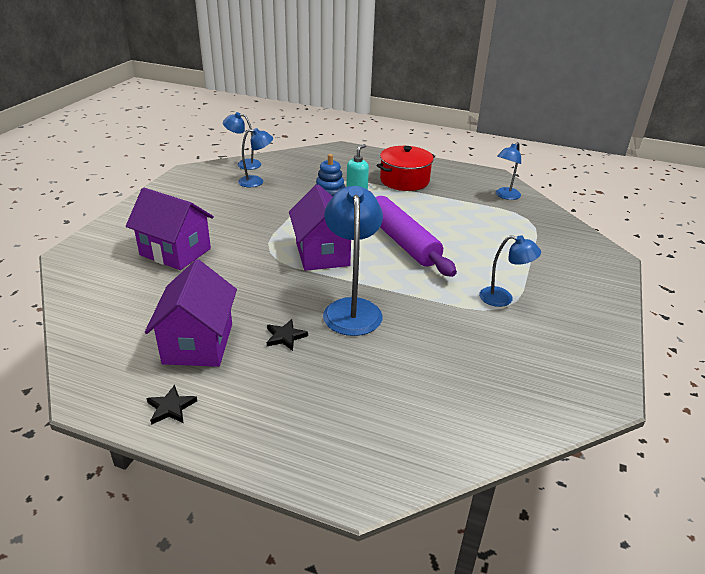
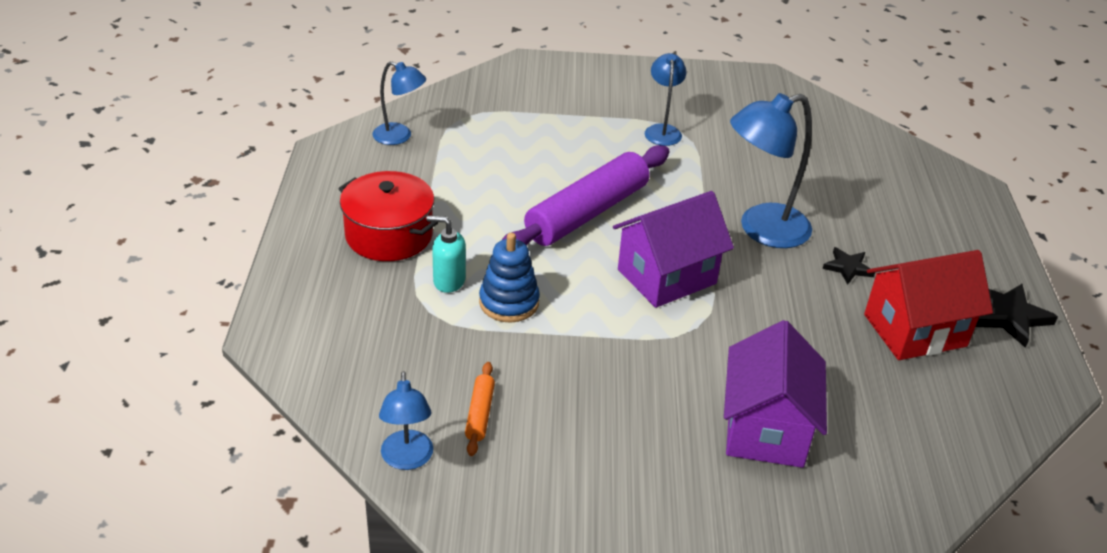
camera: 110 degrees left, 5 degrees up
purple house [145,259,237,367] -> red house [864,250,993,360]
black star [146,385,197,425] -> black star [976,284,1058,348], size x1.63
blue lamp [238,128,273,187] -> orange rolling pin [465,362,495,456]

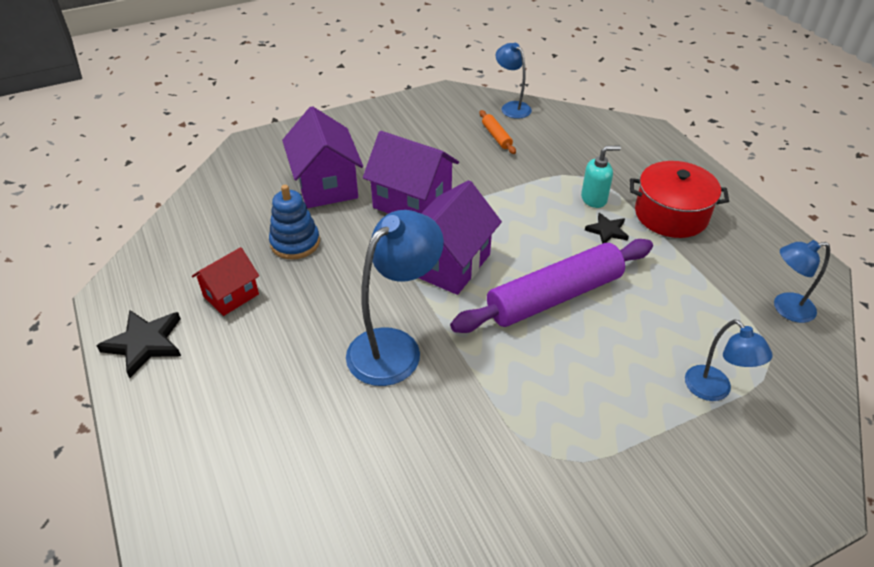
camera: 155 degrees right, 5 degrees up
blue stacking toy [479,233,540,322] -> blue stacking toy moved to [269,185,320,259]
purple rolling pin [502,145,670,246] -> purple rolling pin turned 45 degrees clockwise [450,239,653,333]
blue lamp [645,53,687,146] -> blue lamp moved to [685,319,773,401]
black star [822,247,875,285] -> black star moved to [585,213,629,244]
red house [864,250,993,360] -> red house [192,247,259,316], size x0.60
none -> purple house [363,131,459,214]

